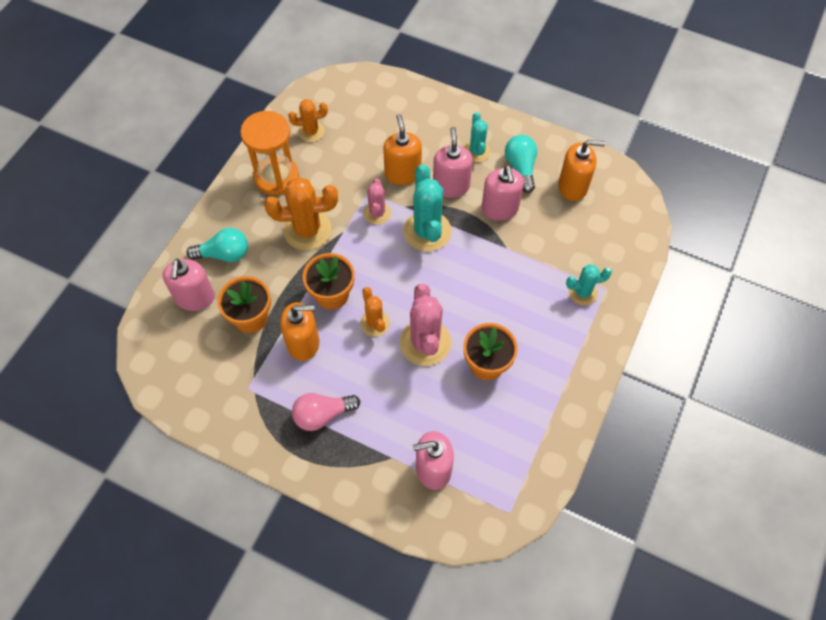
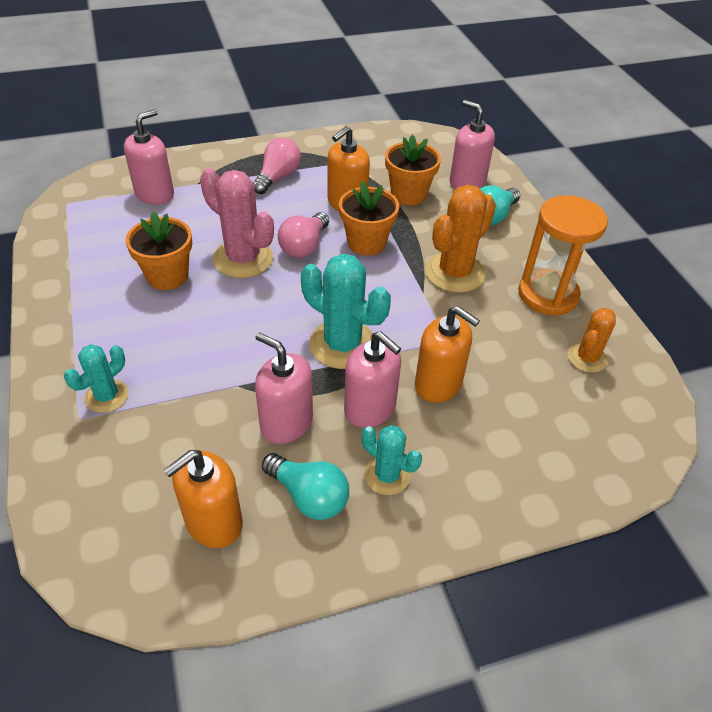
camera: 135 degrees right, 15 degrees down
orange cactus [360,287,390,337] -> pink light bulb [278,212,329,258]
pink cactus [363,178,391,225] -> none

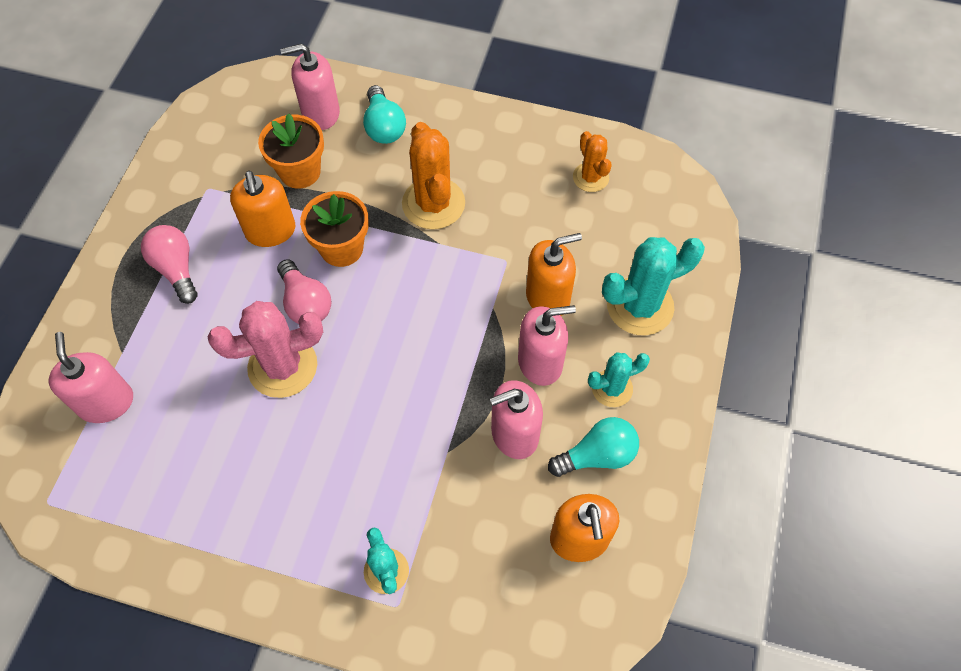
camera: 55 degrees left, 15 degrees up
orange flower pot [125,211,192,290] -> none
turquoise cactus [301,254,391,369] -> turquoise cactus moved to [602,237,705,335]
orange hourglass [518,195,608,316] -> none

